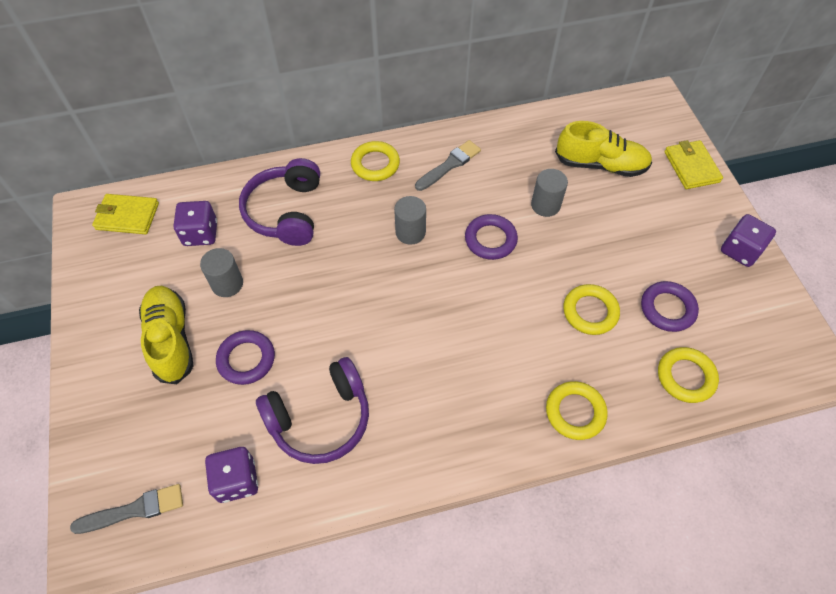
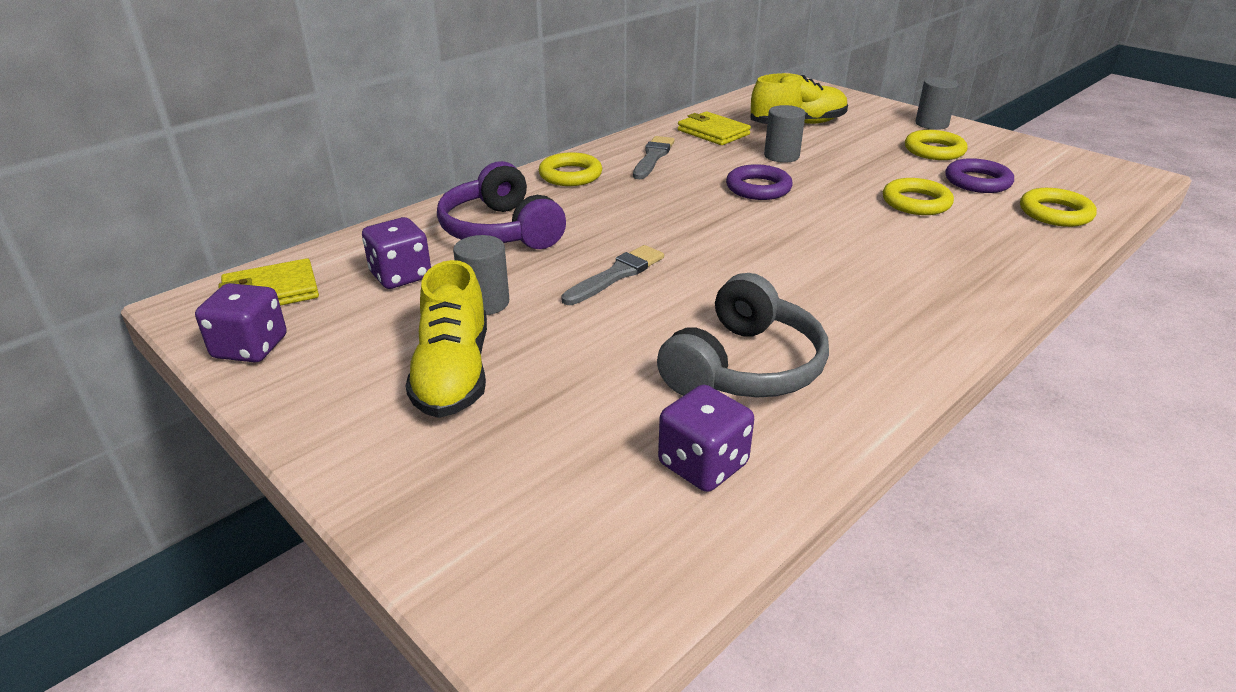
camera: 30 degrees left, 25 degrees down
grey brush [70,484,183,534] -> grey brush moved to [561,245,664,305]
yellow shoe [139,286,194,384] -> yellow shoe turned 135 degrees counterclockwise [406,260,487,418]
purple ring [216,330,275,385] -> none
purple headphones [256,357,369,464] -> grey headphones [657,273,829,397]
grey cylinder [394,196,426,245] -> grey cylinder moved to [915,77,959,130]
yellow ring [546,381,608,440] -> yellow ring moved to [905,130,968,160]
yellow wallet [664,140,723,189] -> yellow wallet moved to [678,111,751,145]
purple dice [721,214,776,267] -> purple dice moved to [195,283,287,362]

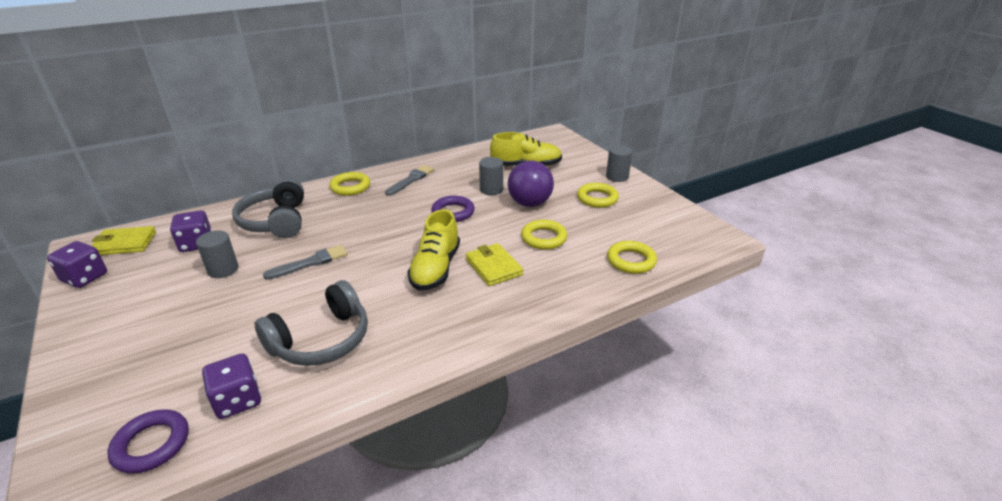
camera: 15 degrees right, 0 degrees up
yellow shoe [406,260,487,418] -> yellow shoe moved to [407,209,460,291]
purple headphones [437,161,566,249] -> grey headphones [232,178,304,238]
yellow wallet [678,111,751,145] -> yellow wallet moved to [466,243,523,286]
purple ring [945,158,1014,193] -> purple ring moved to [108,409,189,474]
none -> purple ball [508,160,554,207]

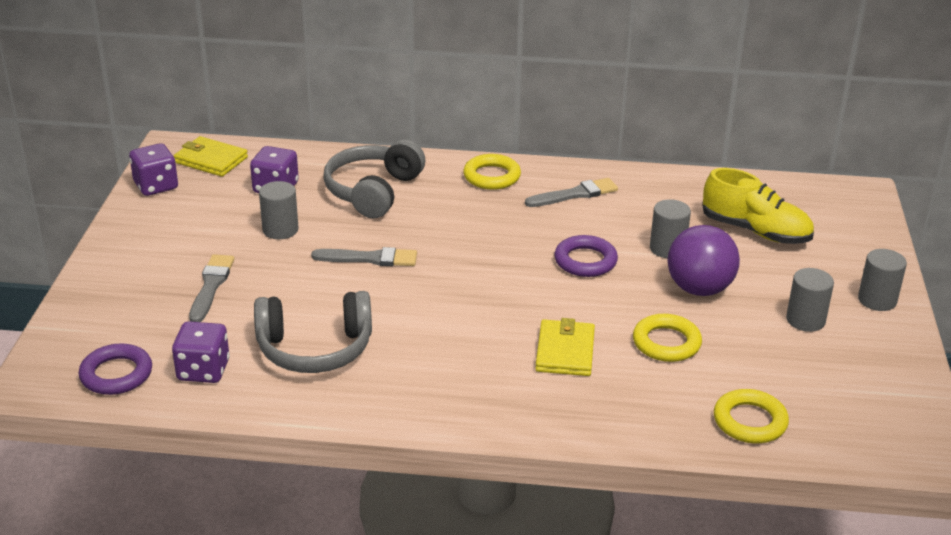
camera: 35 degrees right, 0 degrees up
yellow shoe [407,209,460,291] -> none
yellow ring [577,183,619,208] -> grey cylinder [786,268,834,332]
none -> grey brush [189,254,234,322]

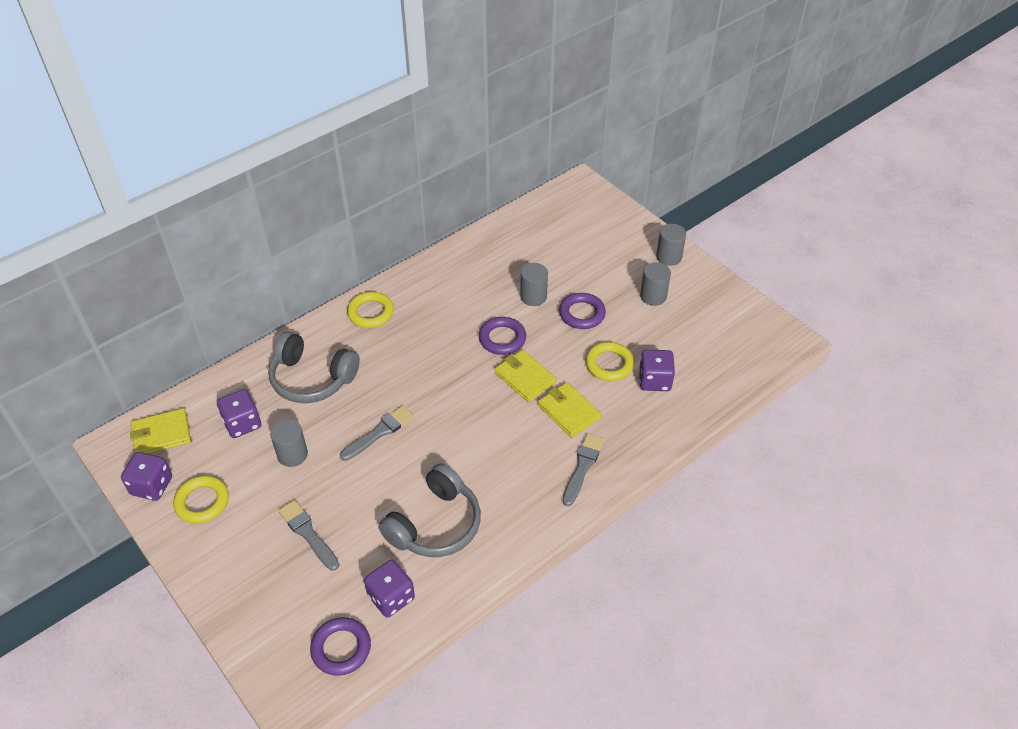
camera: 45 degrees left, 15 degrees up
grey headphones [323,140,425,218] -> grey headphones turned 45 degrees counterclockwise [268,331,360,403]
grey brush [525,178,618,207] -> grey brush moved to [562,433,604,506]
purple ball [667,225,740,296] -> purple ring [559,293,606,329]
yellow shoe [702,168,814,244] -> none
yellow ring [714,389,789,443] -> yellow ring moved to [173,475,229,524]
none -> yellow wallet [495,350,556,402]
none -> purple dice [639,349,675,391]

